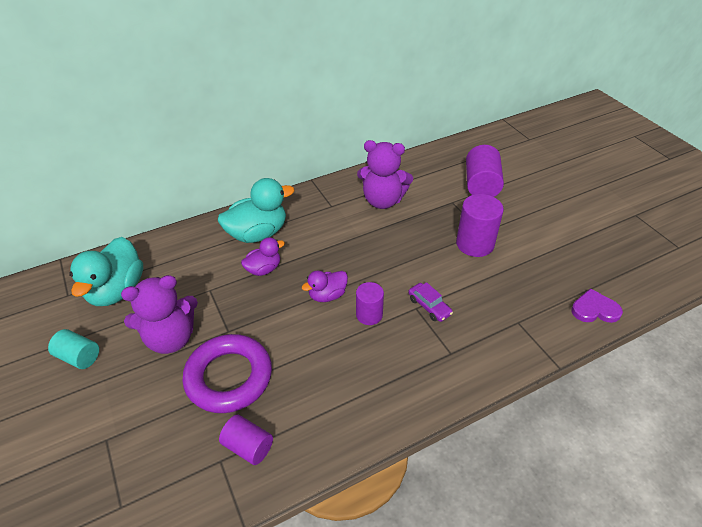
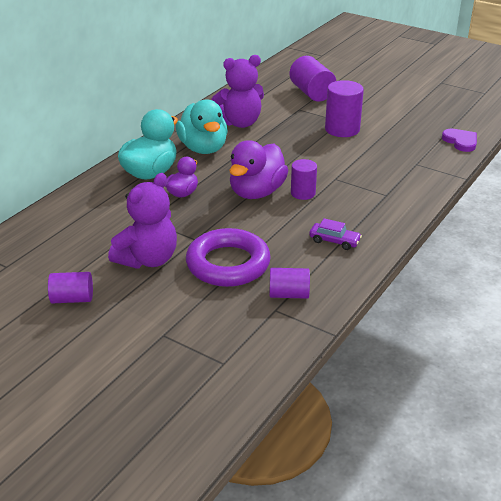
camera: 30 degrees left, 10 degrees down
turquoise cylinder [48,329,99,369] -> purple cylinder [48,272,93,303]
turquoise duck [69,237,143,306] -> turquoise duck moved to [176,99,228,154]
purple duck [302,271,348,302] -> purple duck [229,140,288,199], size x1.78
purple car [408,282,453,322] -> purple car moved to [309,218,362,250]
purple heart [571,288,623,323] -> purple heart turned 90 degrees clockwise [442,129,477,152]

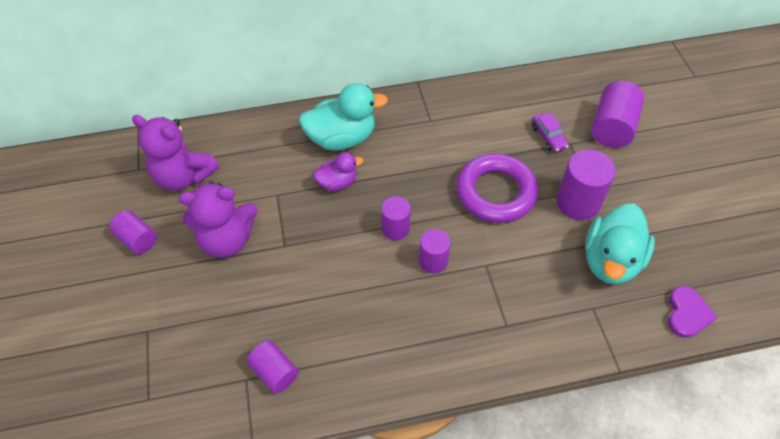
camera: 45 degrees right, 20 degrees up
turquoise duck [176,99,228,154] -> turquoise duck moved to [585,204,655,284]
purple ring [186,228,271,287] -> purple ring moved to [456,154,538,223]
purple teddy bear [211,55,264,128] -> purple teddy bear moved to [132,115,219,191]
purple duck [229,140,288,199] -> purple cylinder [381,196,411,240]
purple car [309,218,362,250] -> purple car moved to [532,113,569,152]

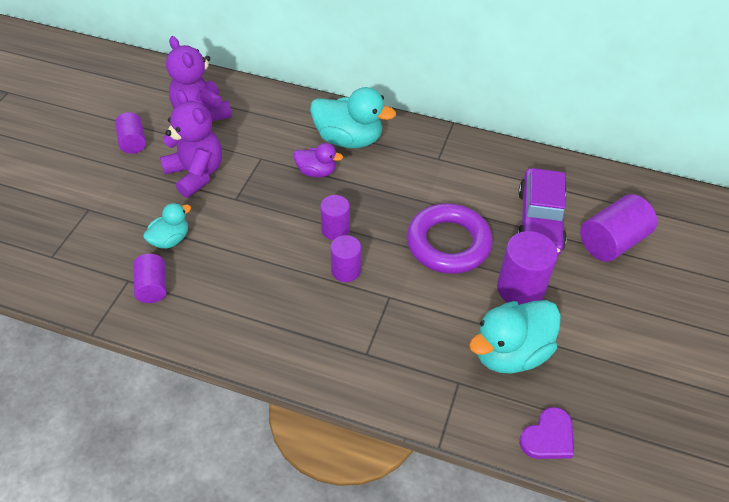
camera: 30 degrees right, 5 degrees down
purple teddy bear [179,181,258,258] -> purple teddy bear turned 150 degrees counterclockwise [160,90,222,198]
purple car [532,113,569,152] -> purple car [517,168,567,255], size x2.05
none -> turquoise duck [143,203,191,249]

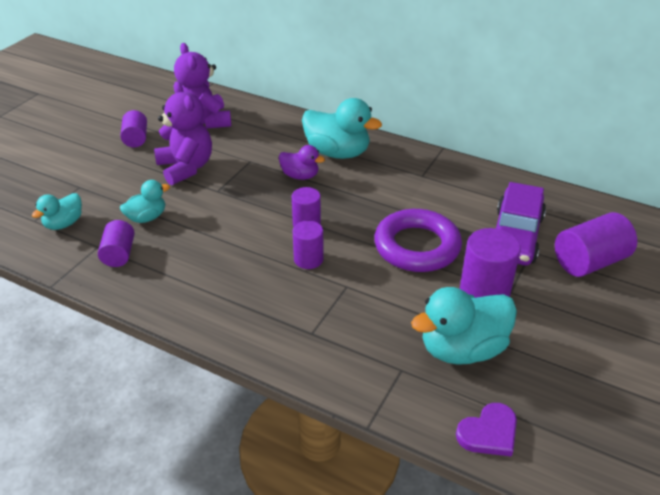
camera: 10 degrees right, 10 degrees down
none -> turquoise duck [32,193,82,230]

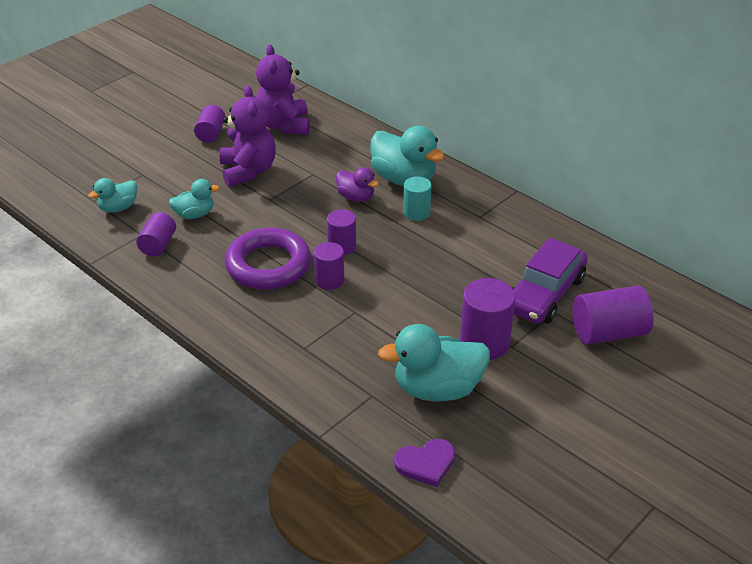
camera: 15 degrees right, 0 degrees up
purple ring [374,209,462,272] -> purple ring moved to [225,228,311,290]
none -> turquoise cylinder [403,176,431,221]

